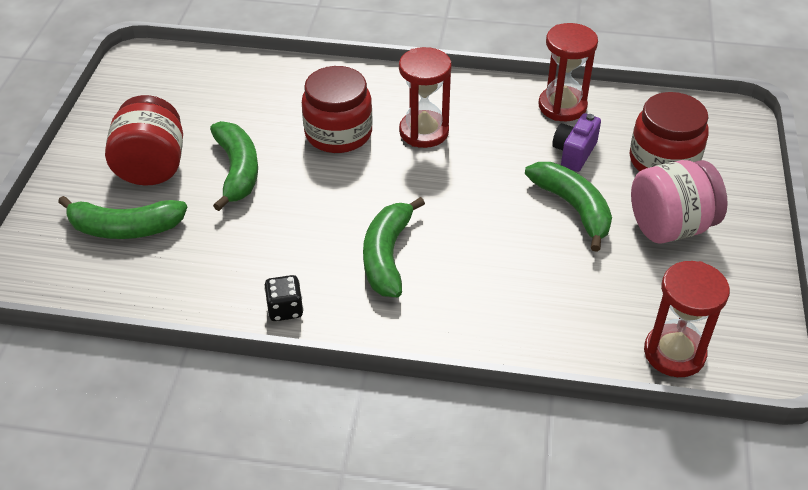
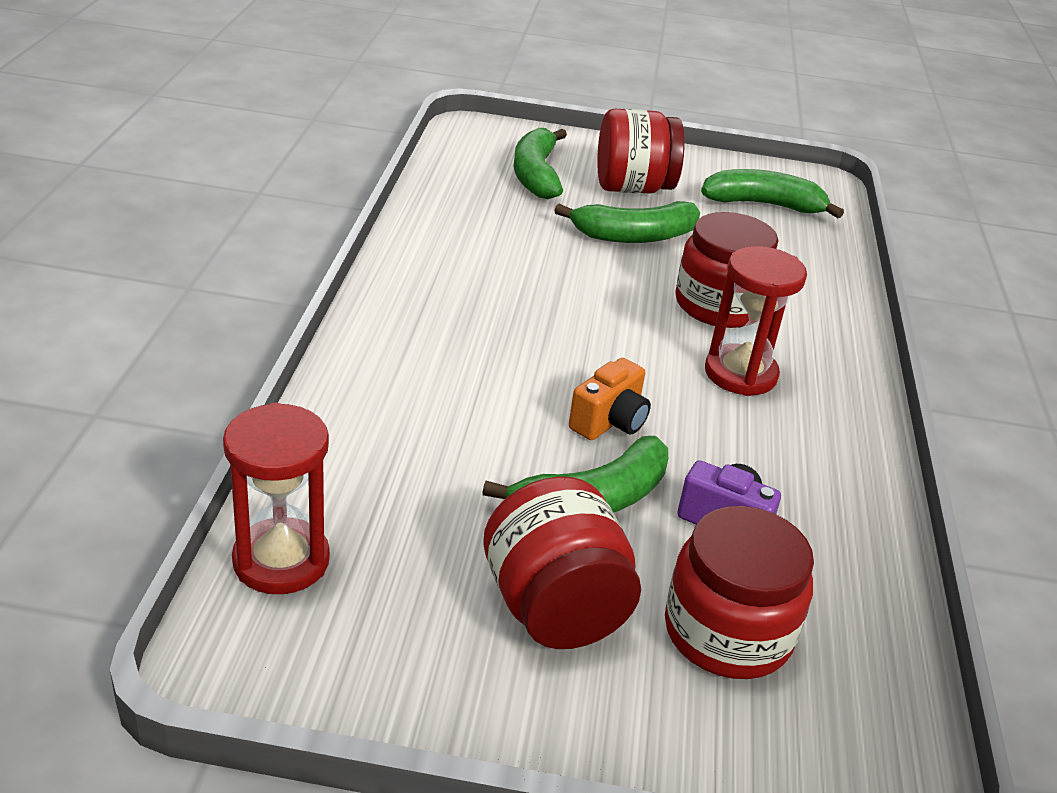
camera: 85 degrees right, 10 degrees down
black dice [264,275,304,321] -> none
green banana [363,197,425,297] -> green banana moved to [701,169,844,218]
red hourglass [538,23,598,121] -> none
pink jar [631,160,728,244] -> red jar [483,477,641,649]
none -> orange camera [569,358,651,440]

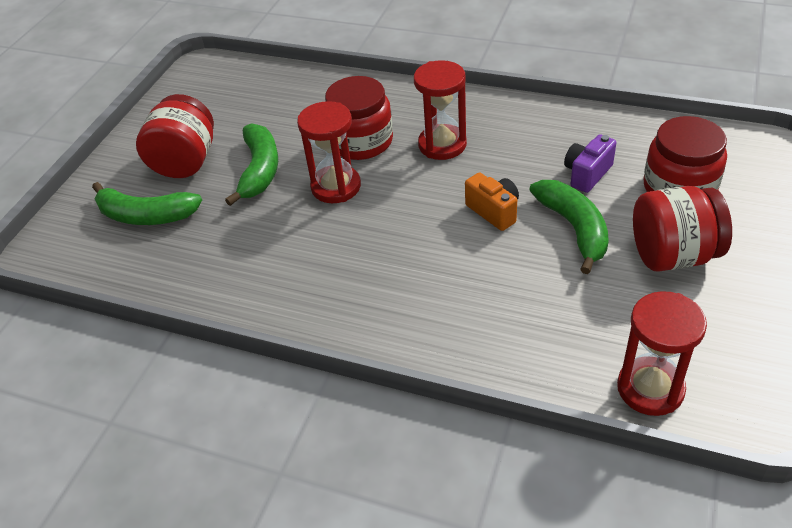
camera: 70 degrees left, 10 degrees up
green banana [701,169,844,218] -> none
none -> red hourglass [297,101,361,203]

